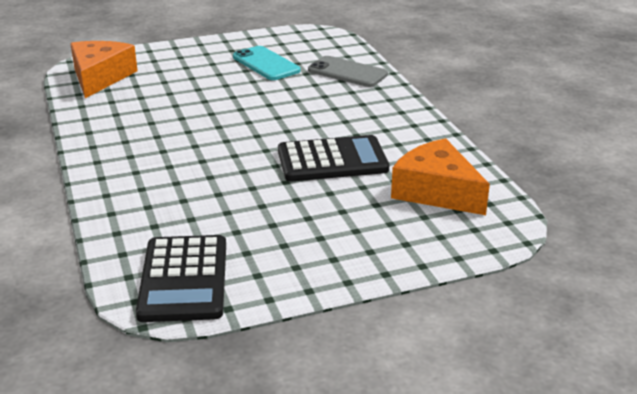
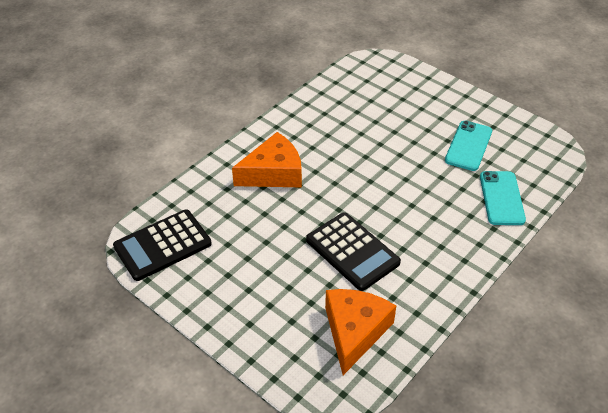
camera: 60 degrees right, 15 degrees up
orange cheese [70,41,138,98] -> orange cheese moved to [232,132,302,187]
grey phone [308,56,388,87] -> turquoise phone [480,171,526,225]

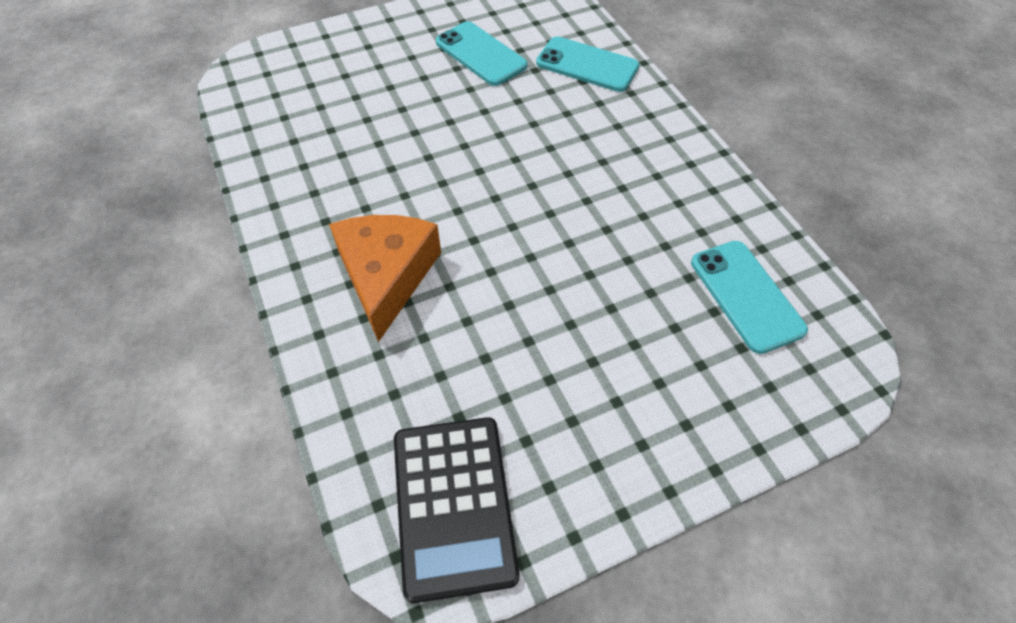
camera: 65 degrees left, 10 degrees up
black calculator [306,212,401,291] -> none
orange cheese [325,289,396,375] -> turquoise phone [691,241,808,354]

